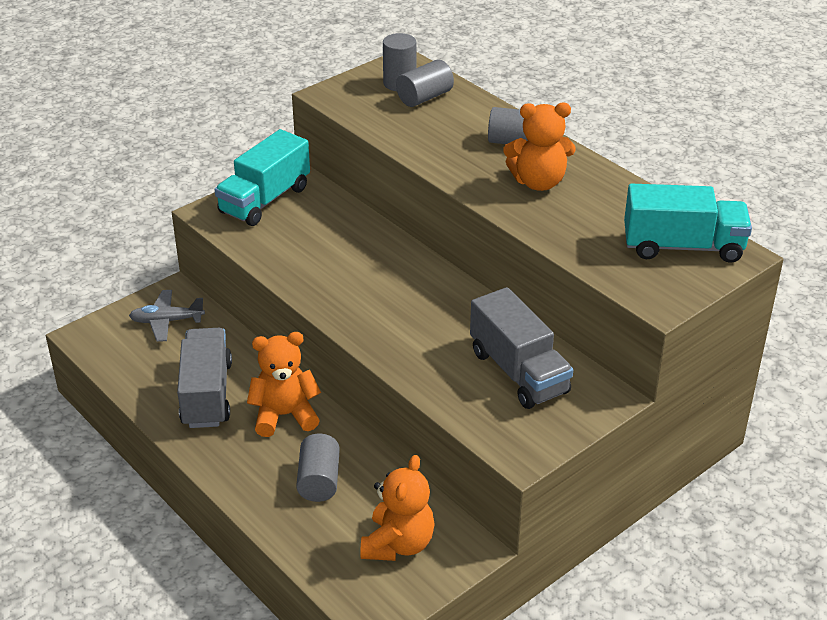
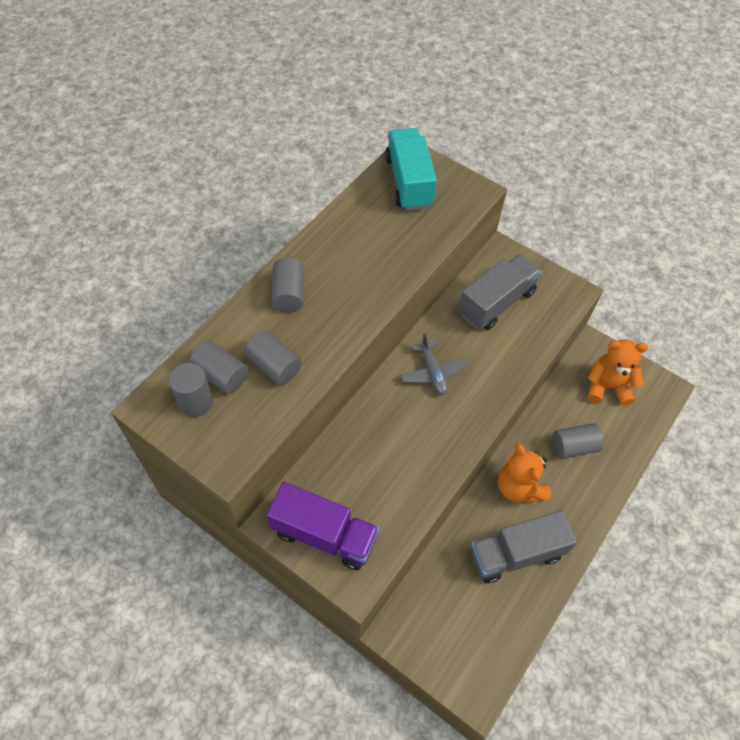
camera: 105 degrees left, 20 degrees up
grey plane [129,290,205,342] -> grey plane moved to [400,333,468,395]
turquoise truck [215,129,310,226] -> purple truck [266,482,379,570]
orange teddy bear [503,103,576,191] -> none
none -> grey cylinder [244,330,302,385]

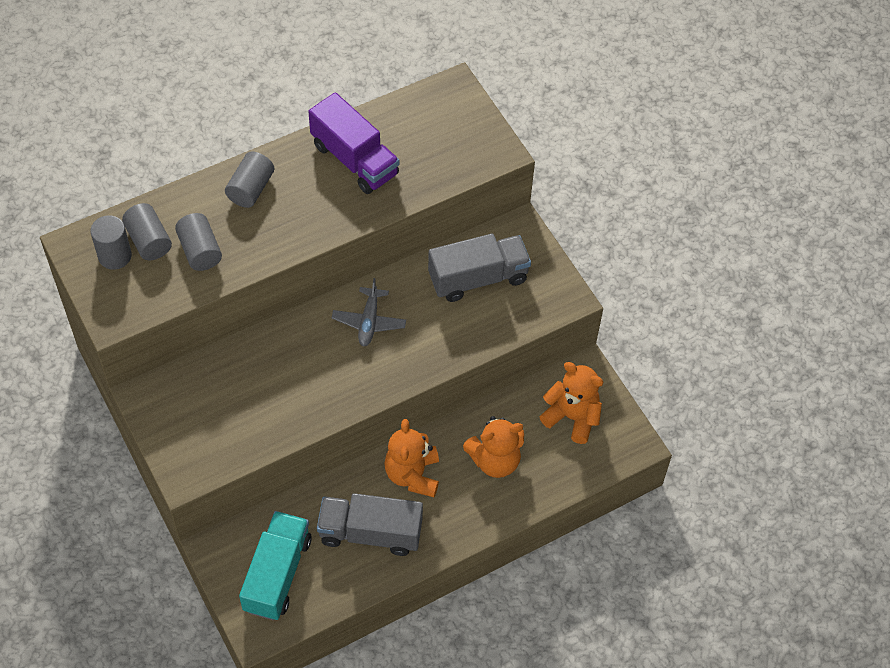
camera: 25 degrees right, 0 degrees up
purple truck [266,482,379,570] -> purple truck moved to [308,92,399,194]
turquoise truck [385,128,437,210] -> turquoise truck moved to [239,511,312,620]
grey cylinder [552,423,604,459] -> orange teddy bear [463,416,524,478]

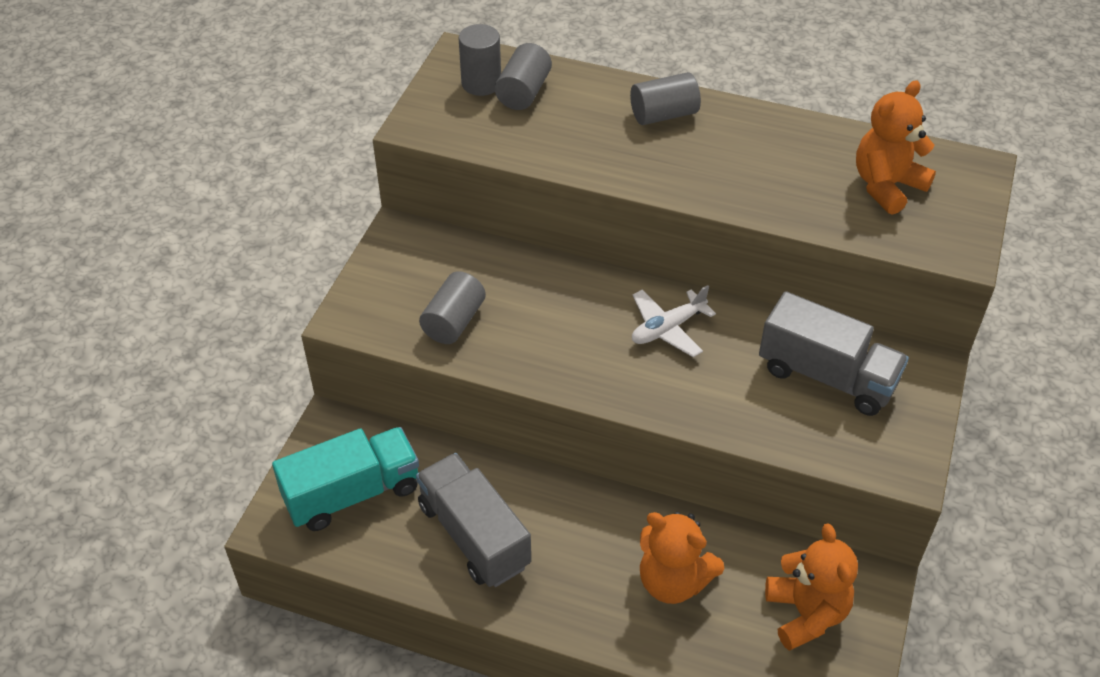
camera: 50 degrees right, 10 degrees down
grey cylinder [175,213,222,271] -> grey cylinder moved to [419,271,486,344]
purple truck [308,92,399,194] -> none
grey plane [332,278,406,346] -> white plane [632,285,716,357]
orange teddy bear [384,419,439,497] -> orange teddy bear moved to [856,81,936,215]

